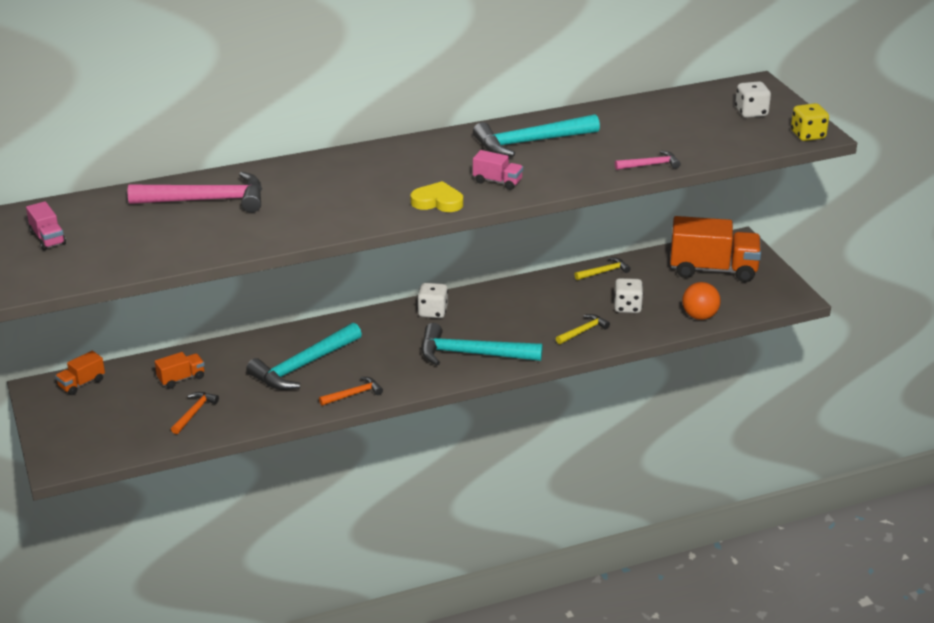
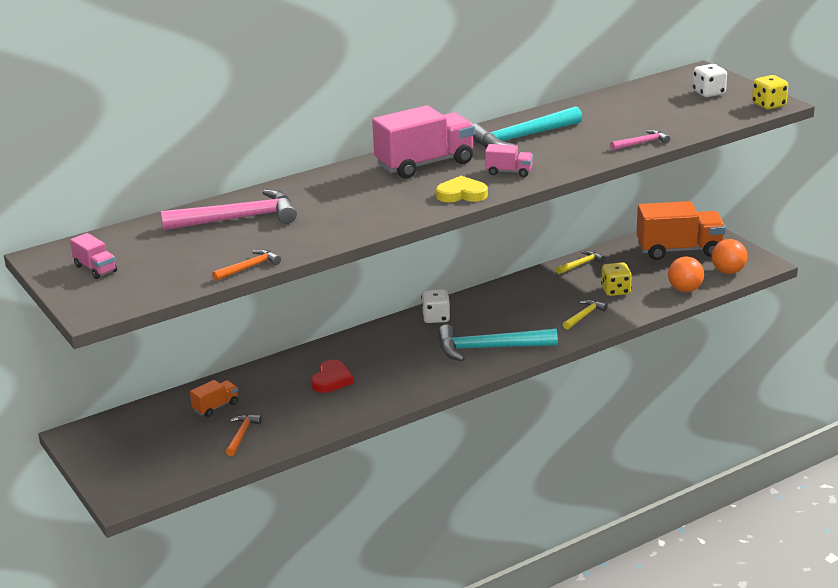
camera: 10 degrees left, 5 degrees down
orange truck [55,351,105,395] -> none
turquoise hammer [246,323,362,390] -> red heart [311,360,354,393]
orange hammer [319,377,383,406] -> orange hammer moved to [212,249,281,281]
white dice [614,278,643,313] -> yellow dice [601,262,632,296]
none -> pink truck [372,105,475,179]
none -> orange ball [712,239,747,274]

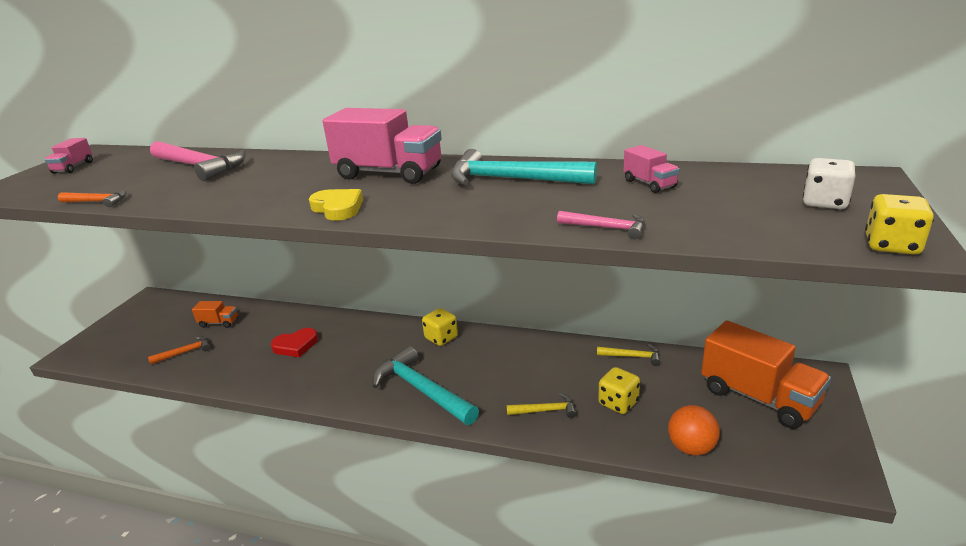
camera: 50 degrees right, 0 degrees up
white dice [421,289,450,323] -> yellow dice [422,308,458,346]
pink truck [485,144,533,177] -> pink truck moved to [624,145,680,193]
orange ball [712,239,747,274] -> none

